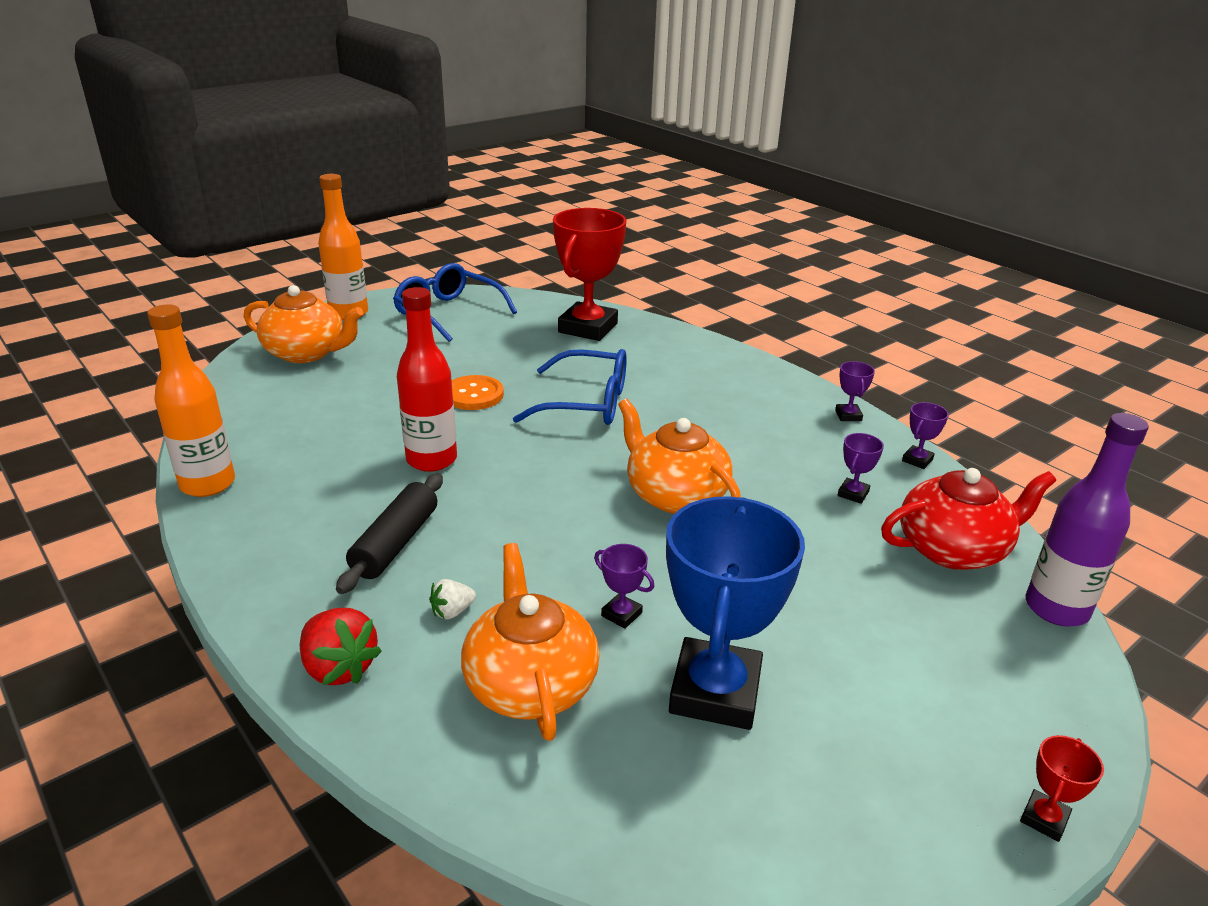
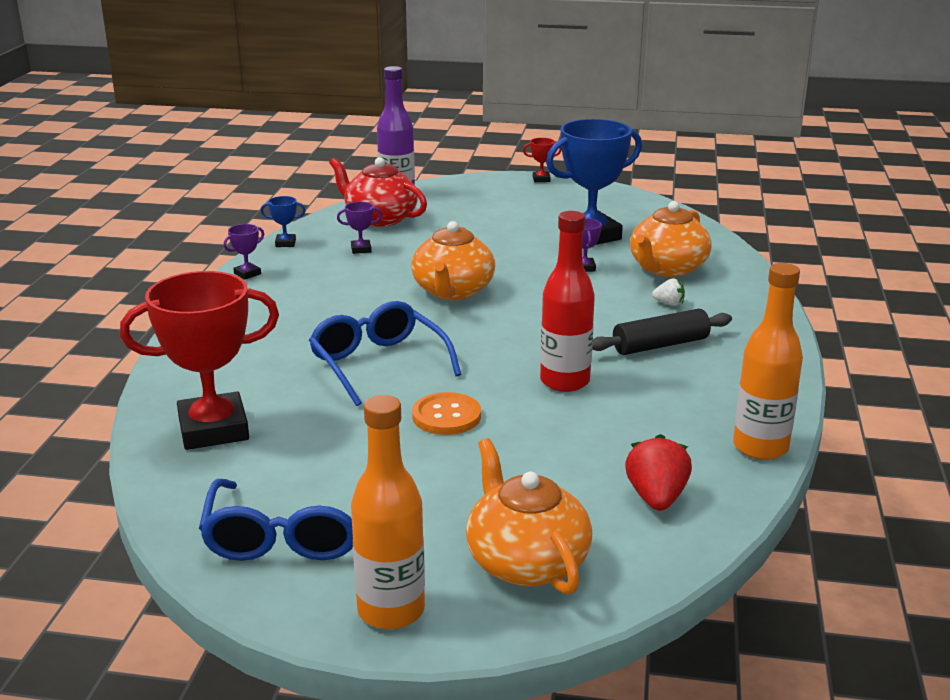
camera: 130 degrees left, 5 degrees down
red strawberry [300,608,382,685] -> red strawberry moved to [625,434,692,511]
purple trophy [902,402,949,469] -> blue trophy [260,196,306,247]

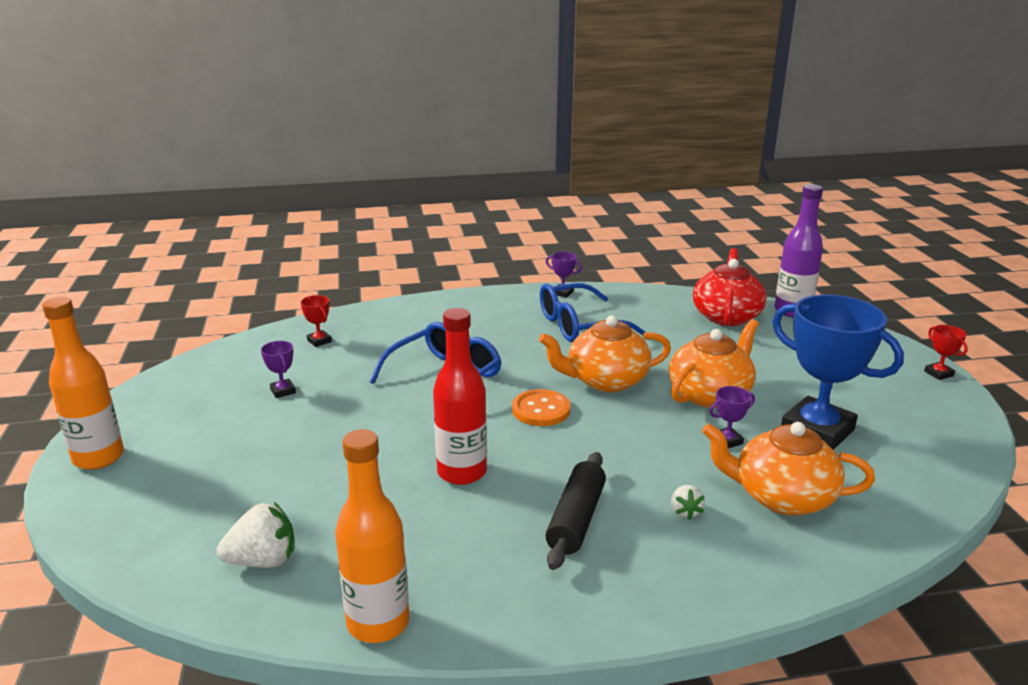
camera: 70 degrees right, 0 degrees up
red trophy [120,271,279,450] -> red trophy [300,295,332,347], size x0.41
blue glasses [199,479,353,561] -> blue glasses moved to [540,283,645,342]
blue trophy [260,196,306,247] -> none
purple trophy [337,202,382,254] -> purple trophy moved to [261,341,296,398]
orange button [412,392,481,435] -> orange button moved to [512,389,570,426]
orange teapot [466,438,592,595] -> orange teapot moved to [669,319,759,408]
black rolling pin [592,309,732,355] -> black rolling pin turned 60 degrees clockwise [545,452,606,570]
red strawberry [625,434,692,511] -> white strawberry [217,502,294,568]

